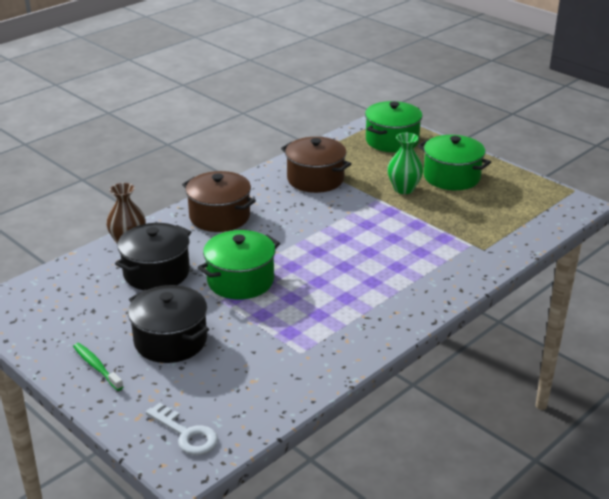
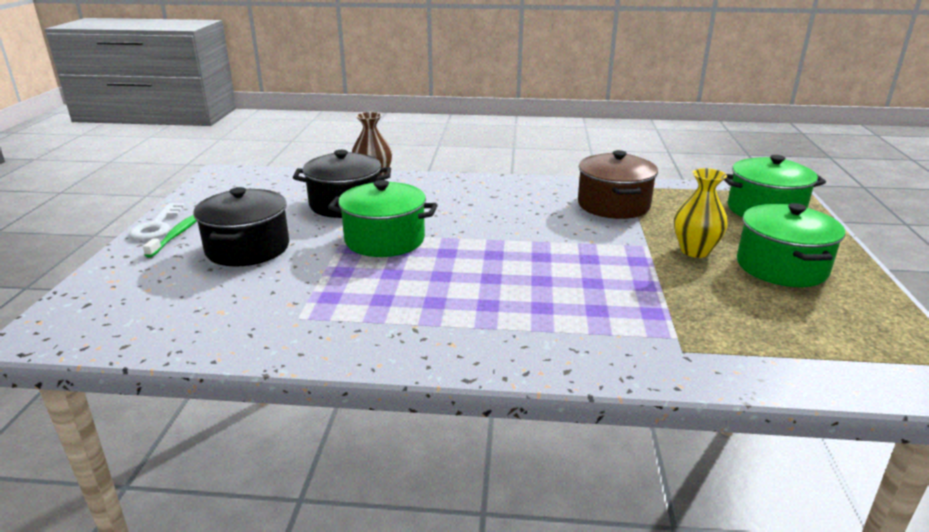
camera: 50 degrees right, 5 degrees down
white key [146,403,218,455] -> white key moved to [130,203,185,240]
brown pot [182,171,256,232] -> none
green vase [387,133,423,194] -> yellow vase [674,168,728,258]

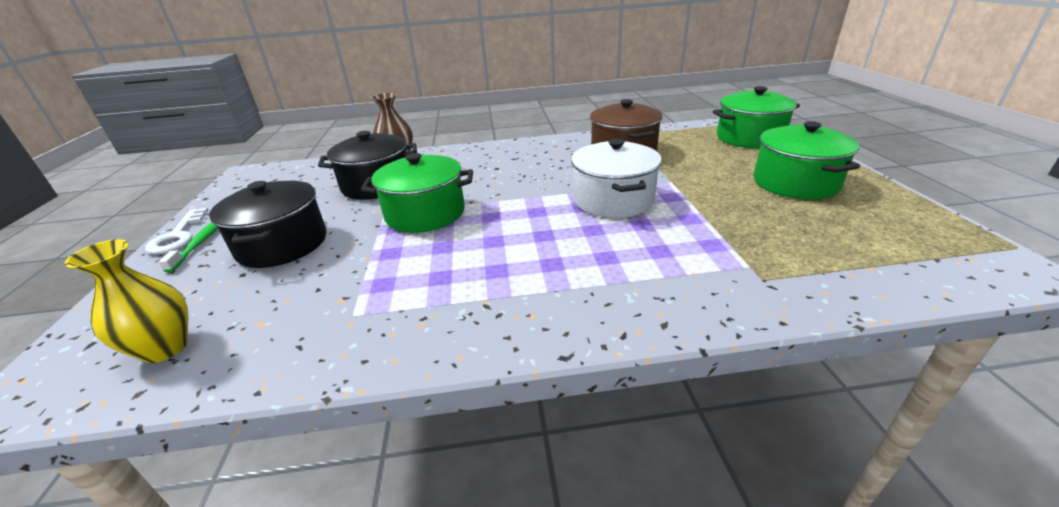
camera: 10 degrees left, 5 degrees up
yellow vase [674,168,728,258] -> yellow vase moved to [64,239,188,363]
none -> white pot [571,138,662,218]

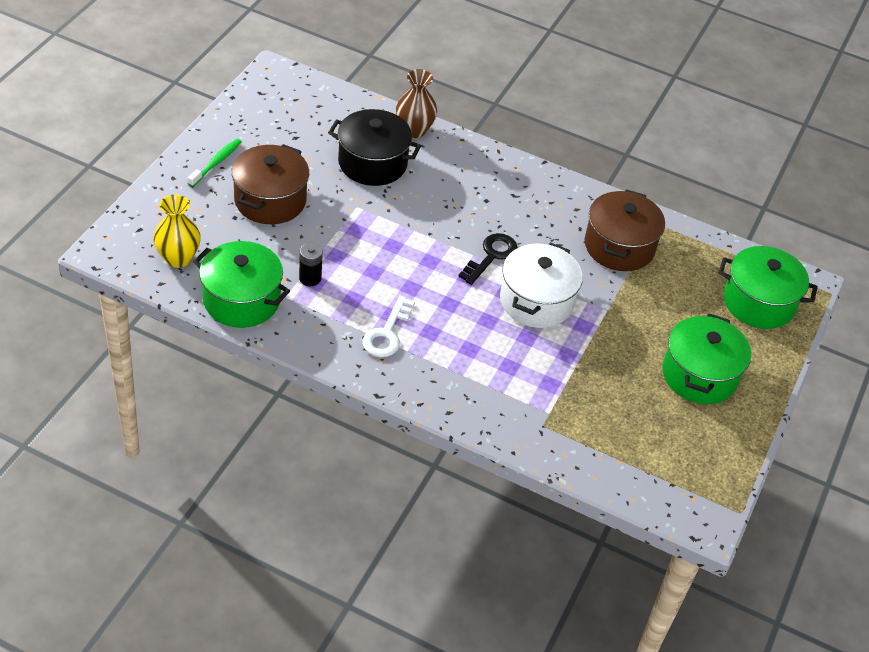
camera: 25 degrees right, 15 degrees up
white key [145,208,209,254] -> white key moved to [363,296,415,357]
black pot [209,181,327,268] -> brown pot [231,144,309,224]
green pot [361,153,473,233] -> green pot moved to [193,241,290,328]
none -> black battery [299,243,323,286]
none -> black key [458,233,518,285]

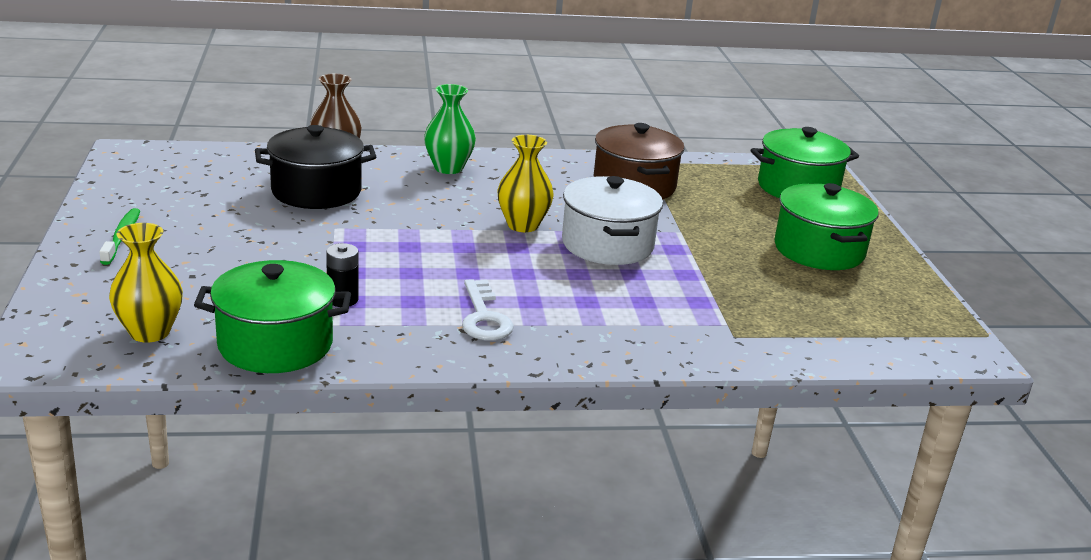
camera: 30 degrees left, 20 degrees down
brown pot [231,144,309,224] -> none
black key [458,233,518,285] -> yellow vase [498,135,554,232]
none -> green vase [424,84,476,174]

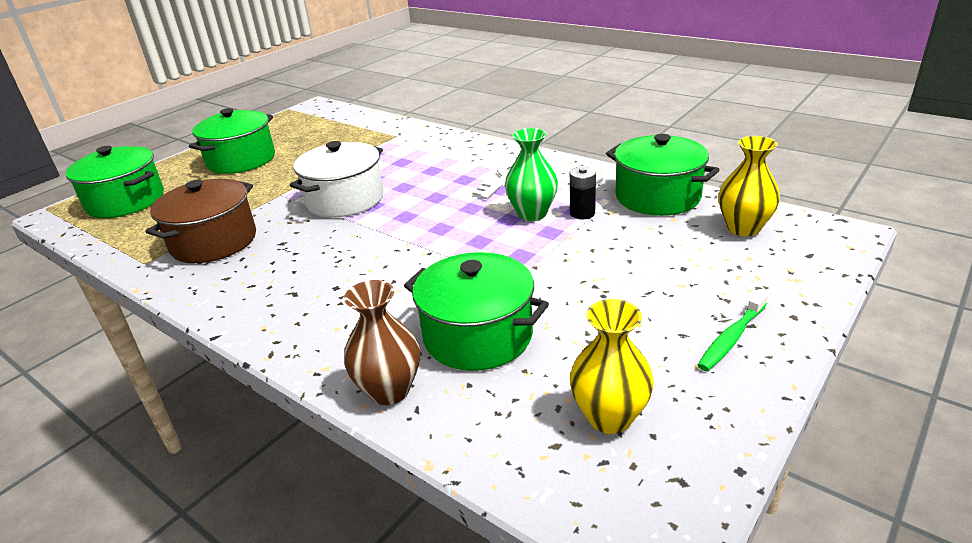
camera: 130 degrees left, 5 degrees up
black pot [255,125,376,209] -> green pot [404,252,549,371]
green vase [424,84,476,174] -> green vase moved to [505,128,558,221]
yellow vase [498,135,554,232] -> yellow vase moved to [570,299,654,434]

